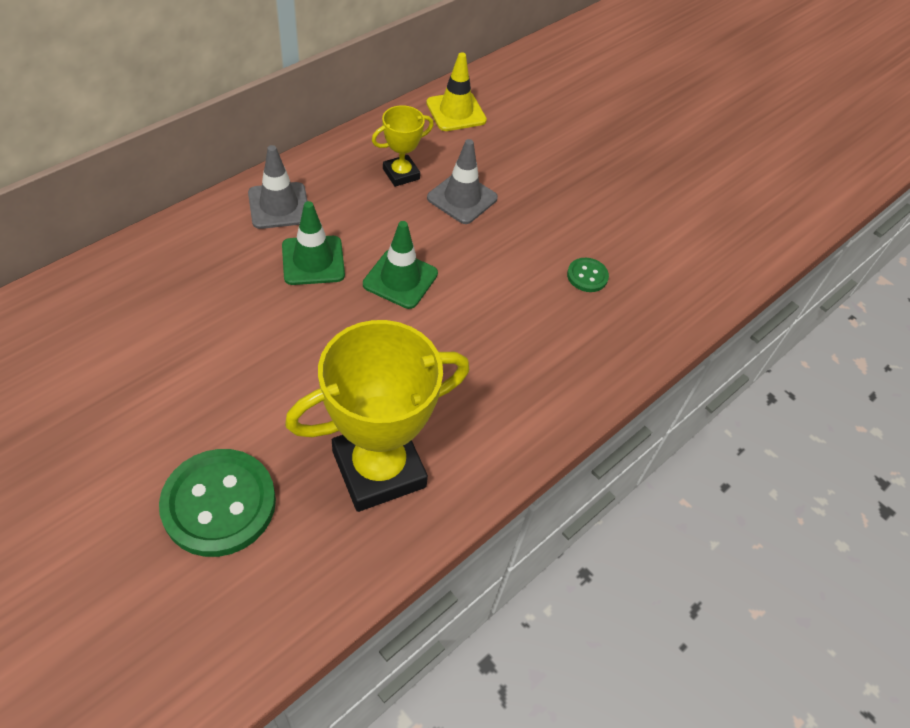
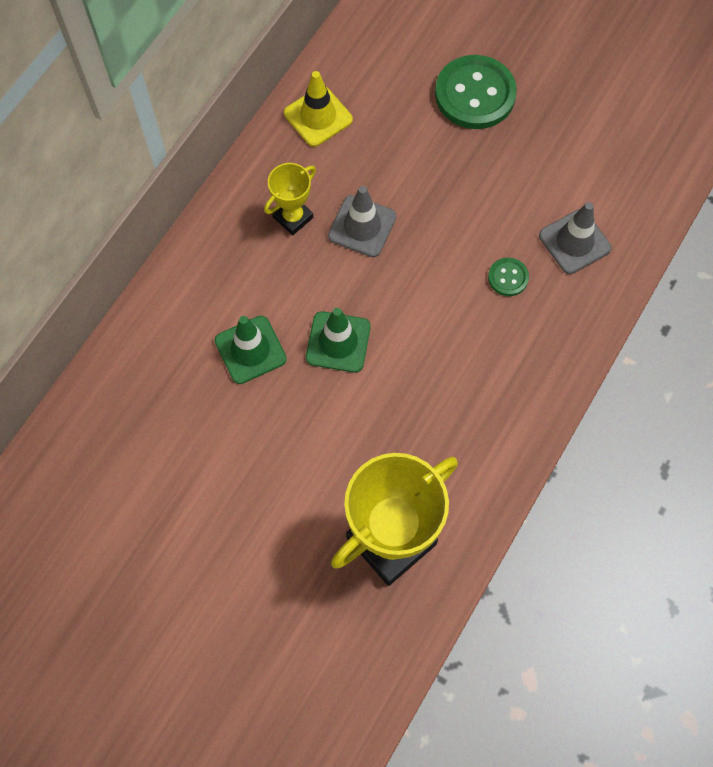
camera: 10 degrees left, 15 degrees up
green button [159,449,276,557] -> green button moved to [435,55,517,129]
grey traffic cone [248,145,307,229] -> grey traffic cone moved to [539,202,612,274]

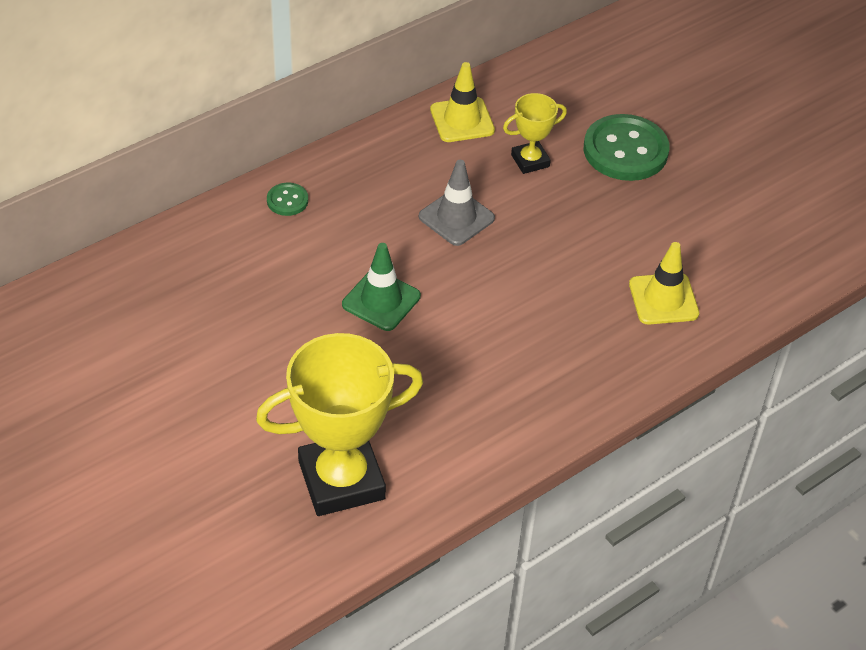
camera: 20 degrees right, 20 degrees down
green traffic cone [215,316,287,384] -> none
yellow trophy [264,163,316,235] -> yellow trophy moved to [503,93,567,174]
green button [488,258,529,296] -> green button moved to [267,183,308,216]
grey traffic cone [539,202,612,274] -> yellow traffic cone [629,242,699,325]

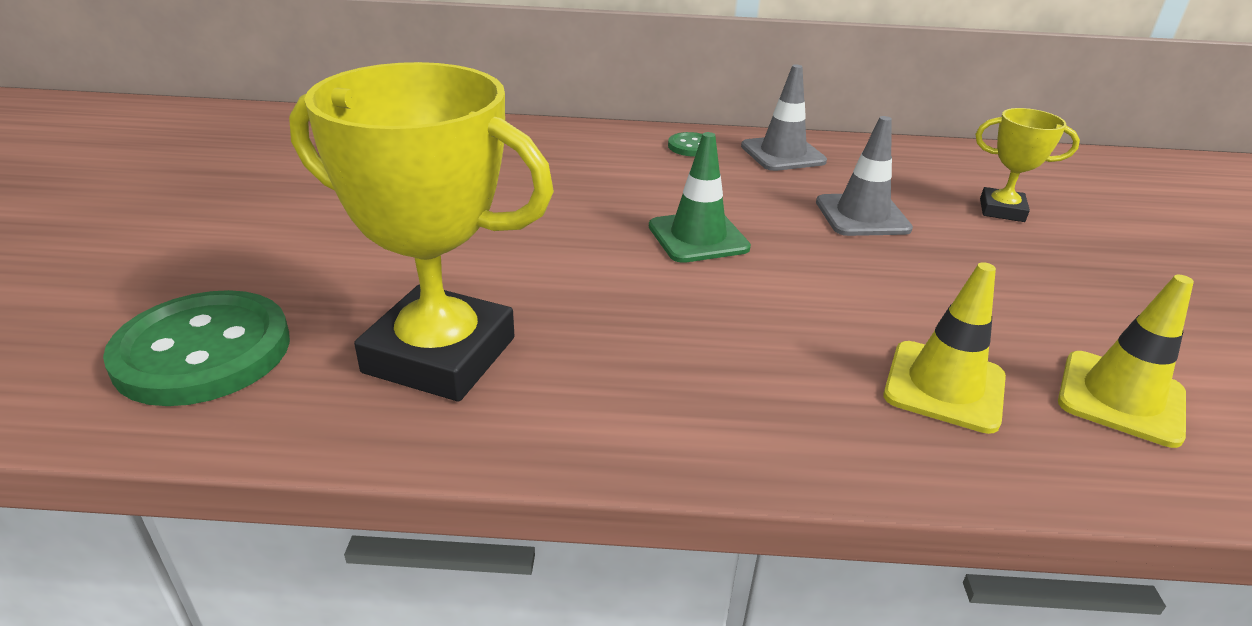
camera: 40 degrees right, 15 degrees down
yellow traffic cone [430,62,495,142] -> yellow traffic cone moved to [883,262,1006,434]
green button [584,114,670,181] -> green button moved to [103,290,290,406]
none -> grey traffic cone [741,65,827,171]

